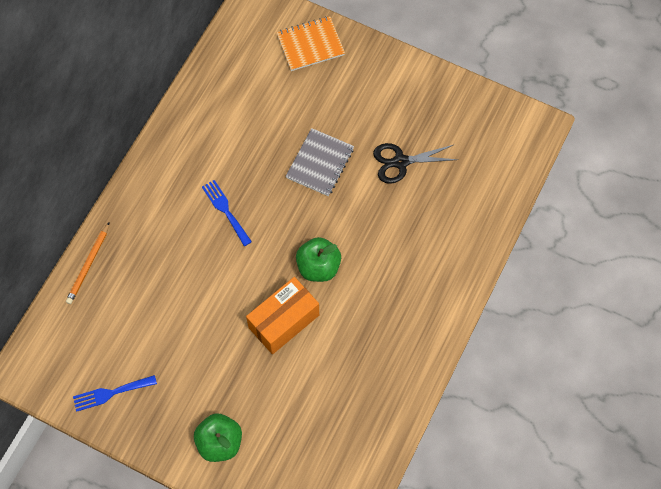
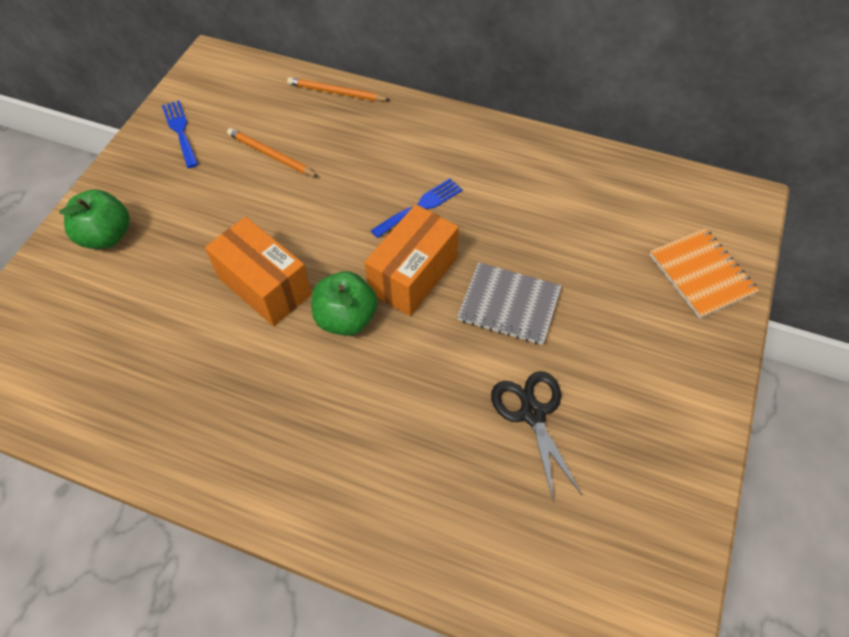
camera: 85 degrees right, 10 degrees down
none -> orange pencil [227,128,319,177]
none -> orange box [364,204,459,316]

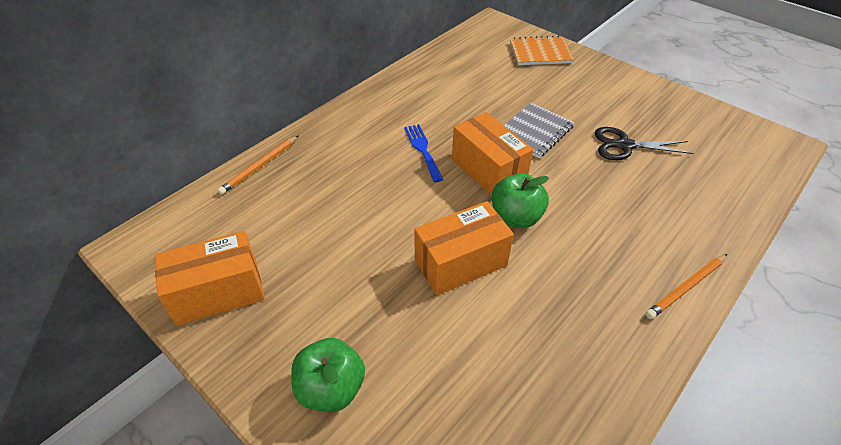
camera: 70 degrees left, 10 degrees down
blue fork [162,100,198,168] -> orange box [155,231,265,326]
orange pencil [227,128,319,177] -> orange pencil moved to [645,254,727,319]

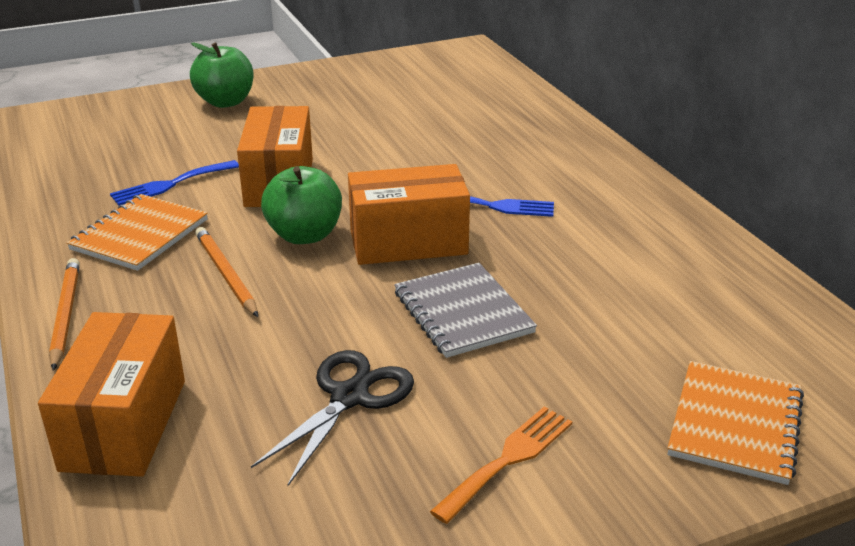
camera: 115 degrees right, 15 degrees down
orange box [155,231,265,326] -> orange box moved to [38,312,185,477]
orange pencil [218,135,299,195] -> orange pencil moved to [195,227,258,317]
none -> orange notebook [67,194,208,271]
none -> blue fork [110,160,239,206]
none -> orange fork [430,407,572,524]

